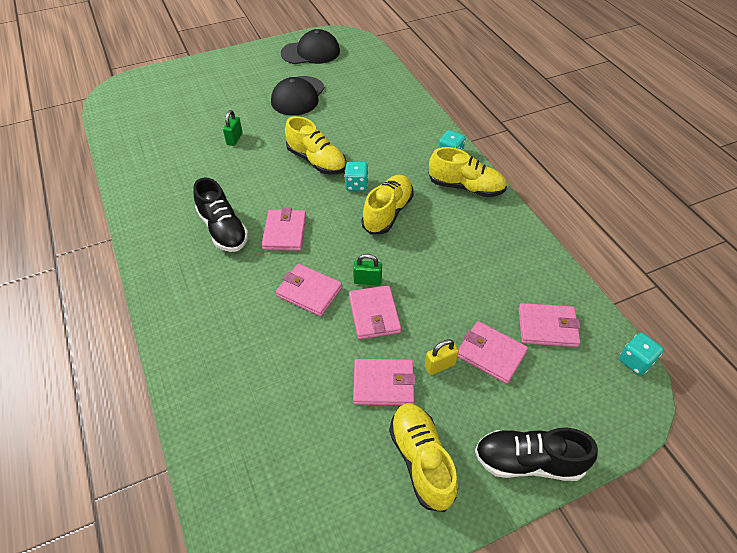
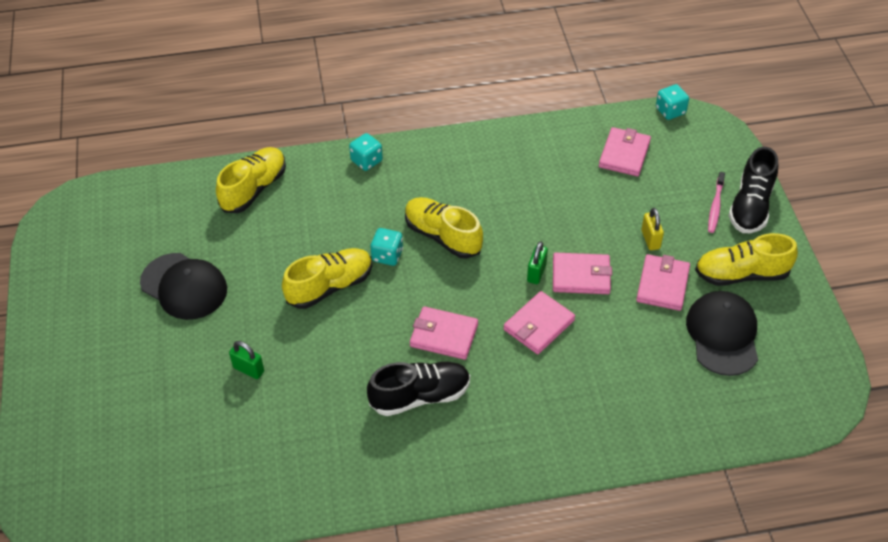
camera: 75 degrees left, 0 degrees up
black cap [281,29,340,64] -> black cap moved to [686,291,758,376]
yellow shoe [429,147,507,197] -> yellow shoe moved to [216,147,286,213]
pink wallet [458,321,528,384] -> none
none -> pink toothbrush [708,172,725,233]

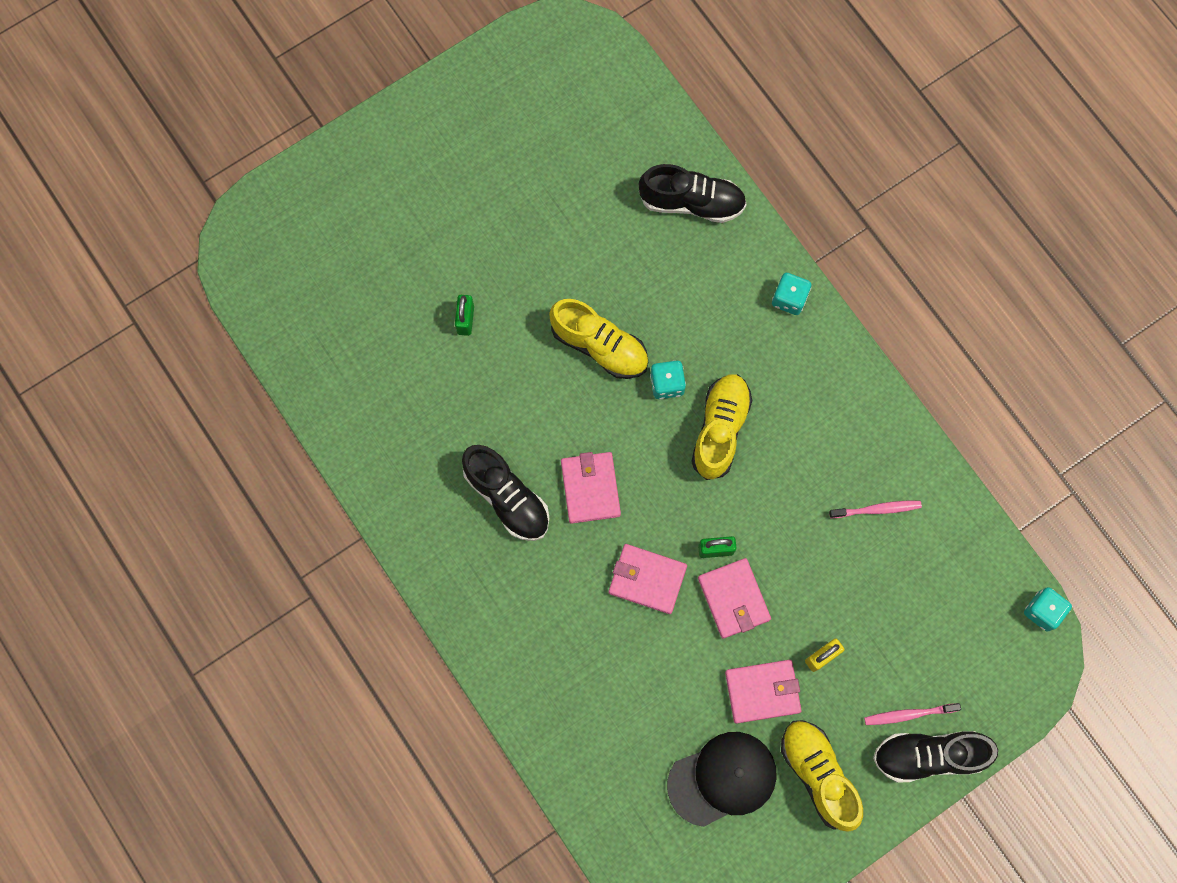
camera: 65 degrees right, 25 degrees up
black cap [140,253,227,320] -> none
yellow shoe [216,147,286,213] -> black shoe [639,164,747,223]
pink wallet [599,127,651,176] -> none
none -> pink toothbrush [829,501,922,518]

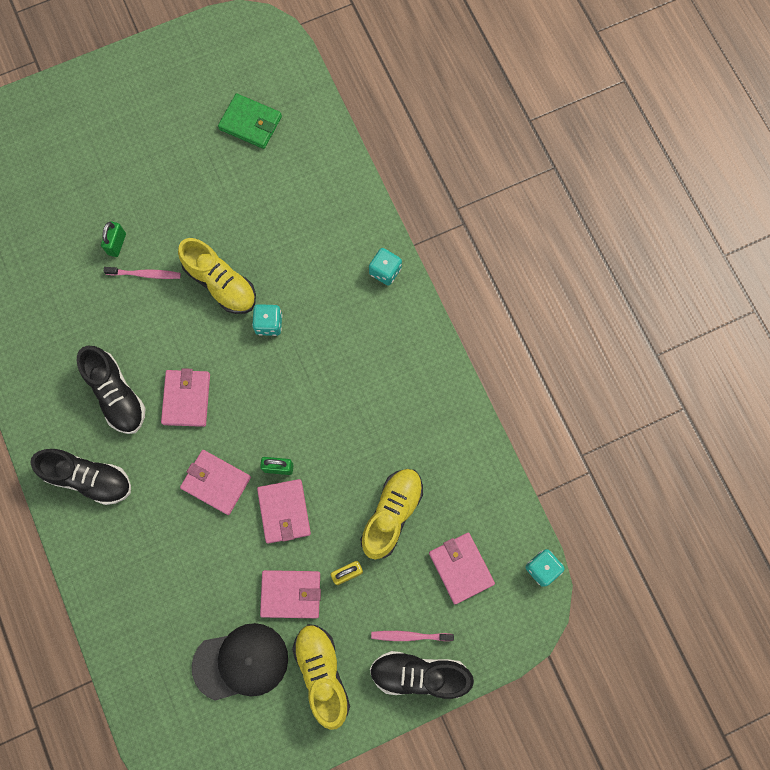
camera: 10 degrees right, 0 degrees up
black shoe [639,164,747,223] -> black shoe moved to [30,449,131,505]
yellow shoe [691,374,753,480] -> yellow shoe moved to [360,469,423,559]
pink toothbrush [829,501,922,518] -> pink toothbrush moved to [104,267,181,279]
none -> green wallet [218,93,282,149]
none -> pink wallet [429,533,495,604]

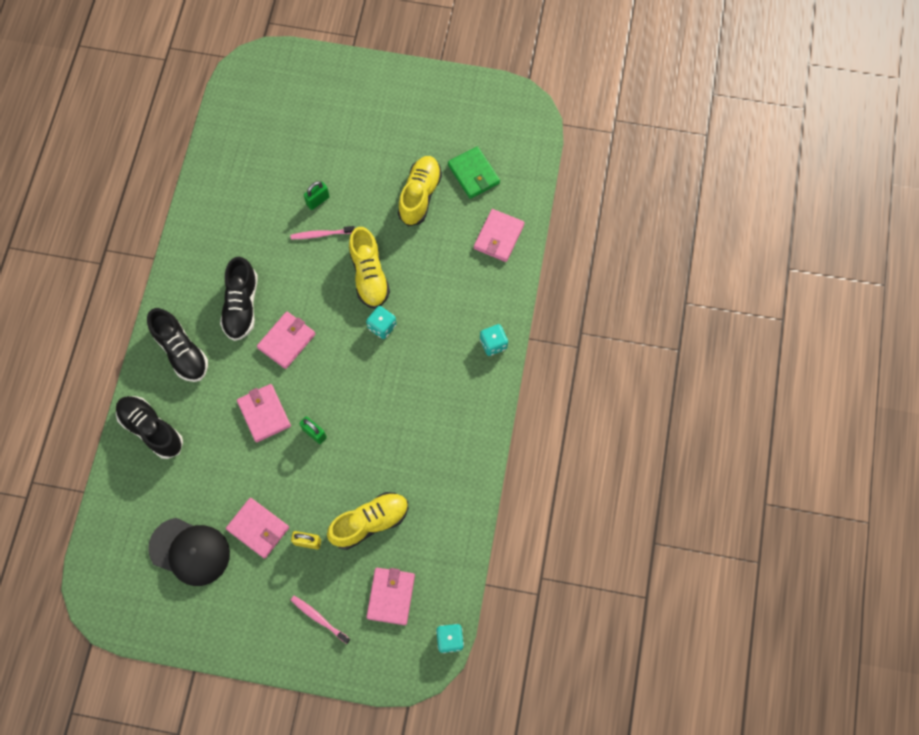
camera: 35 degrees right, 5 degrees down
pink toothbrush [104,267,181,279] -> pink toothbrush turned 135 degrees clockwise [291,226,355,239]
pink wallet [257,479,311,544] -> pink wallet moved to [474,209,525,262]
yellow shoe [292,624,350,730] -> yellow shoe moved to [398,156,442,226]
black shoe [370,651,474,699] -> black shoe moved to [116,396,183,459]

